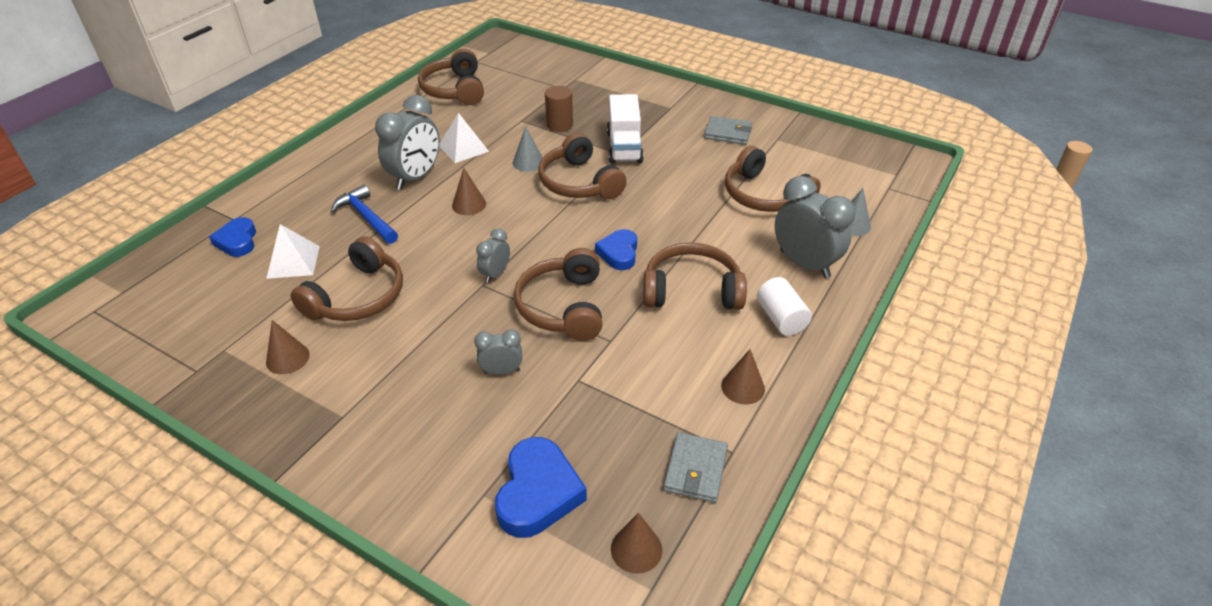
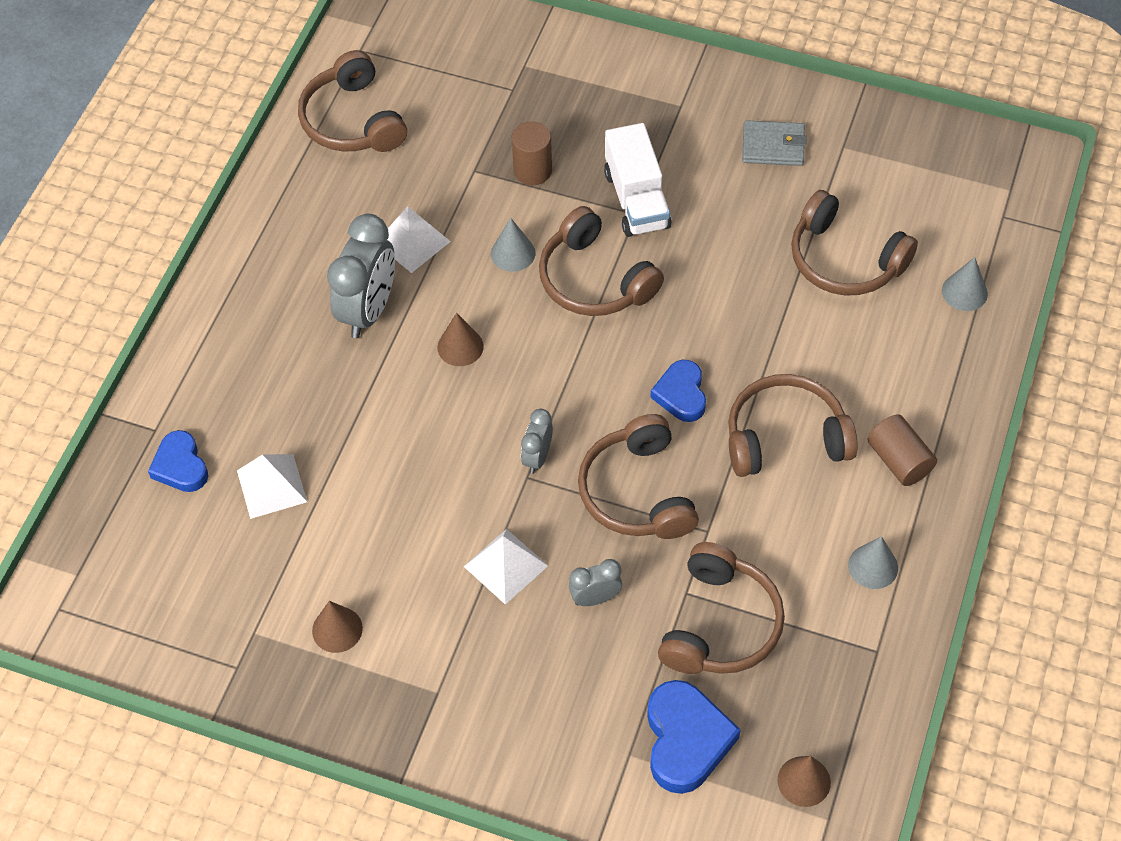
camera: 10 degrees left, 15 degrees up
brown headphones [291,236,403,321] -> brown headphones moved to [658,542,785,674]
blue hammer [331,185,398,244] -> none
grey wallet [663,432,728,503] -> none
brown cone [721,349,765,404] -> grey cone [848,536,898,589]
white cylinder [757,277,812,336] -> brown cylinder [868,414,937,486]
grey clock [775,176,856,278] -> none
none -> white pyramid [464,529,548,605]

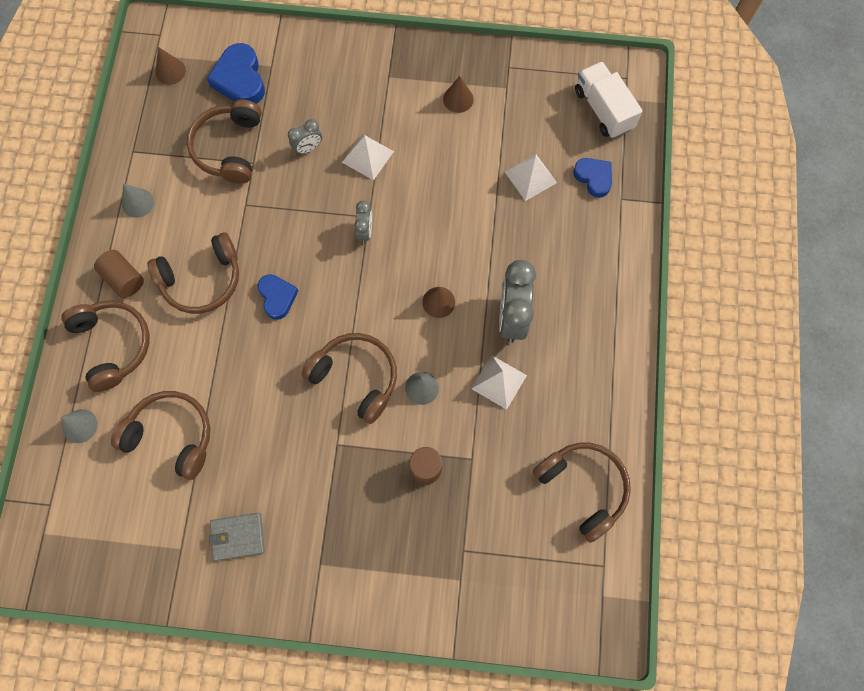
camera: 165 degrees right, 15 degrees up
brown headphones [578,414,699,539] -> brown headphones moved to [61,301,150,392]
white truck [604,123,672,237] -> white truck moved to [575,61,643,138]

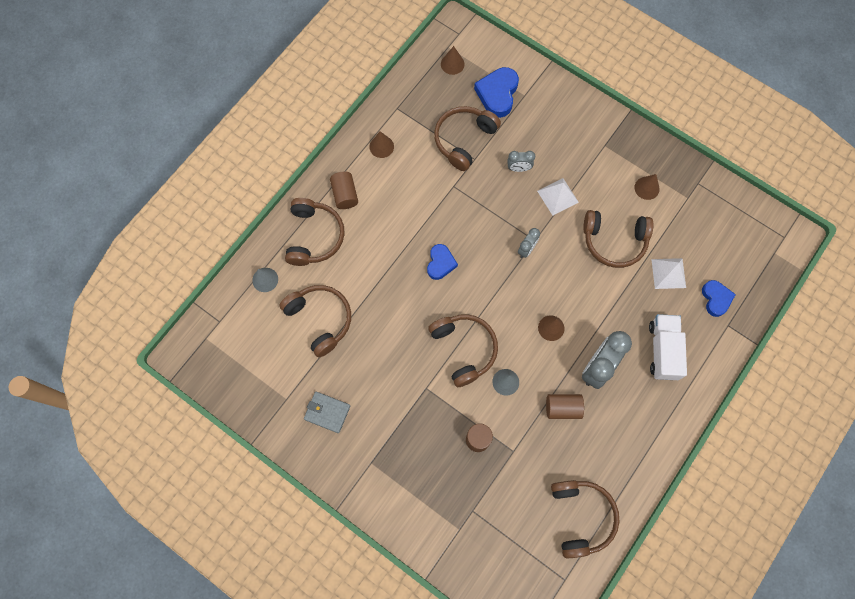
camera: 30 degrees right, 0 degrees up
grey cone [122,184,154,218] -> brown cone [369,131,394,158]
brown headphones [147,232,239,314] -> brown headphones moved to [583,210,653,268]
white pyramid [471,355,527,410] -> brown cylinder [546,394,584,419]
white truck [575,61,643,138] -> white truck moved to [649,314,687,380]

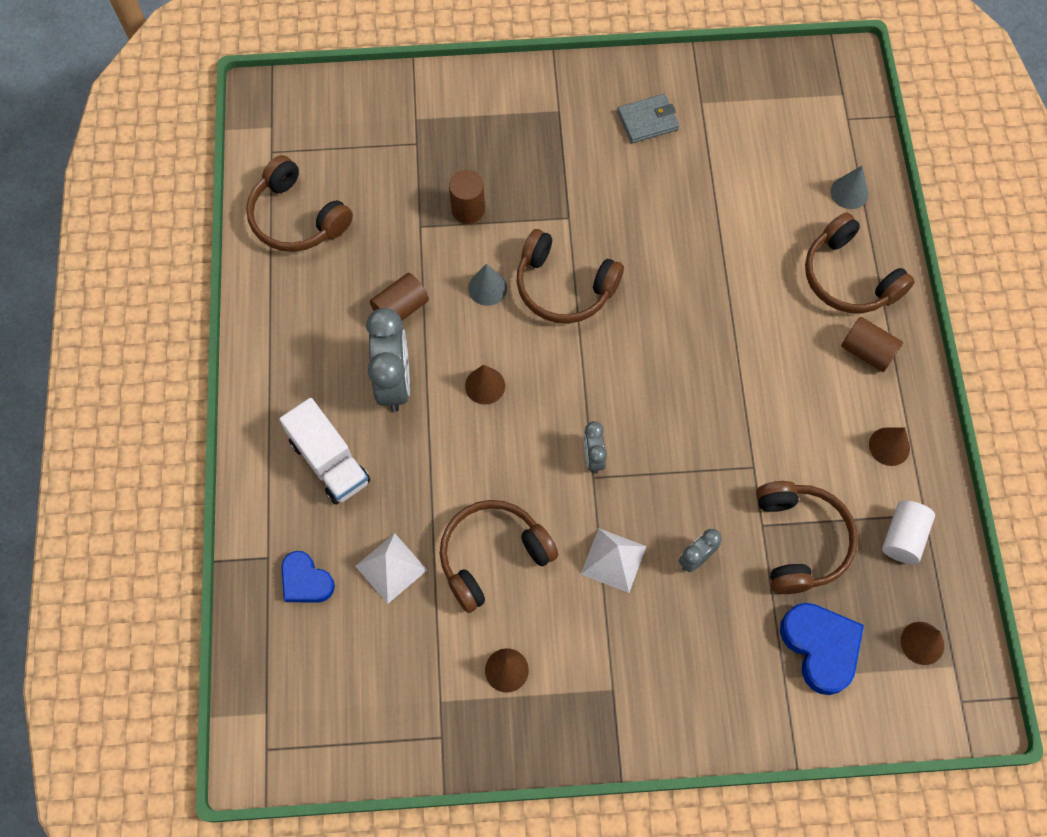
camera: 140 degrees right, 5 degrees down
brown headphones [279,285,351,357] -> none
blue heart [427,244,458,280] -> none
none -> white cylinder [882,501,935,564]

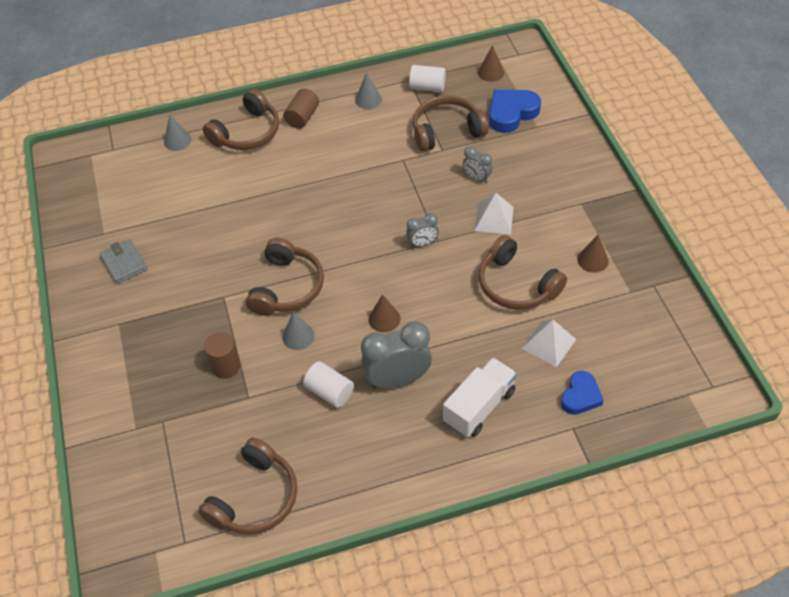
camera: 100 degrees left, 15 degrees down
brown cylinder [370,273,429,321] -> white cylinder [303,361,354,408]
brown cone [869,427,910,466] -> grey cone [355,73,382,109]

